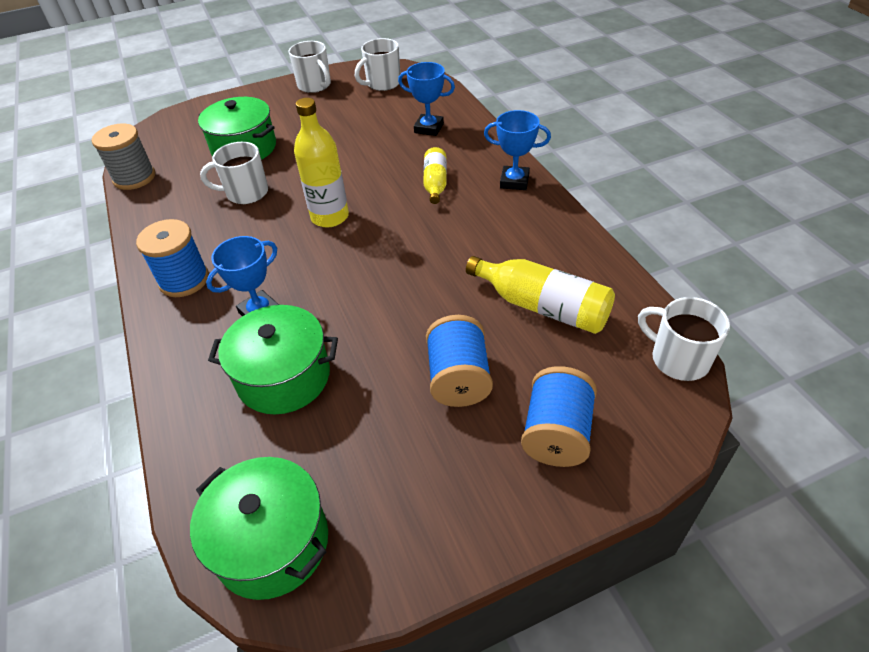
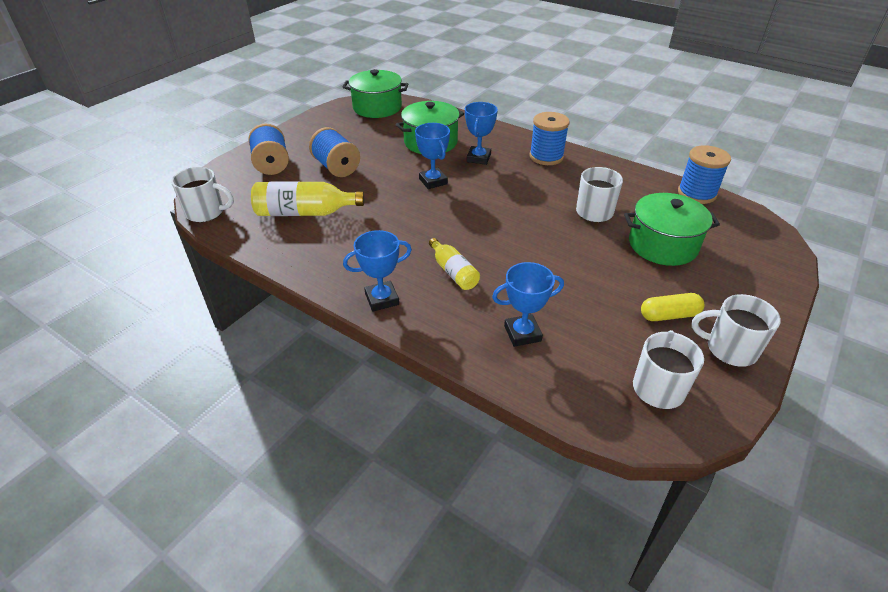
camera: 145 degrees right, 5 degrees down
grey spool [92,124,155,190] -> blue spool [678,145,731,204]
yellow bottle [294,98,349,227] -> none
none -> blue trophy [415,123,450,189]
none -> yellow capsule [641,293,705,321]

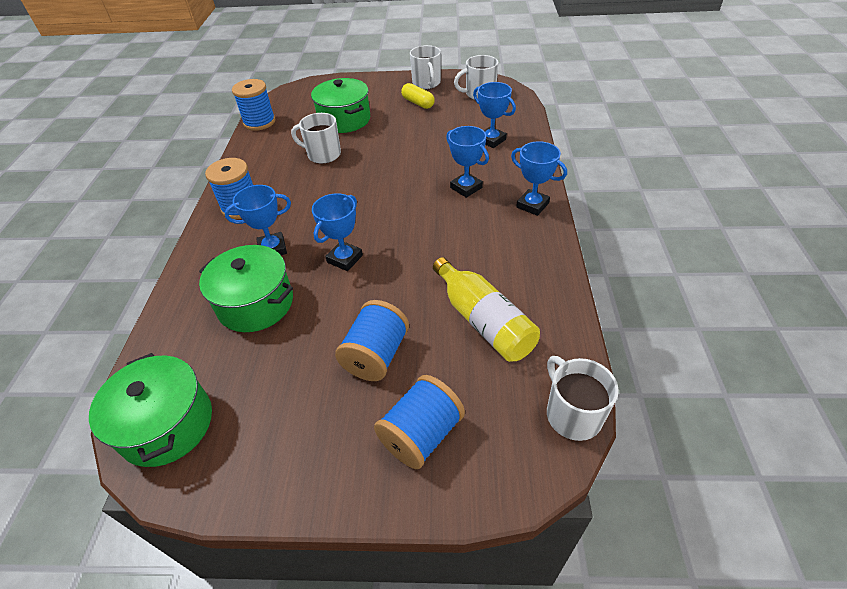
camera: 120 degrees left, 5 degrees up
yellow bottle [429,238,480,290] -> blue trophy [446,126,489,198]

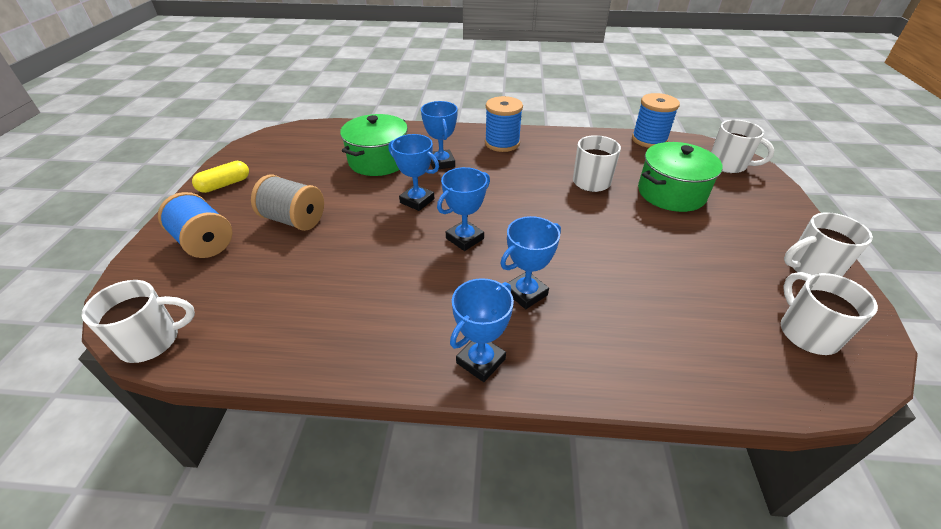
camera: 90 degrees right, 5 degrees down
green pot [89,353,212,467] -> none
blue spool [335,300,409,381] -> grey spool [251,175,324,231]
yellow capsule [401,83,435,109] -> yellow capsule moved to [192,161,249,193]
yellow bottle [433,257,540,362] -> none
blue trophy [473,82,516,148] -> blue trophy moved to [437,167,490,251]
none -> white mug [711,120,774,173]

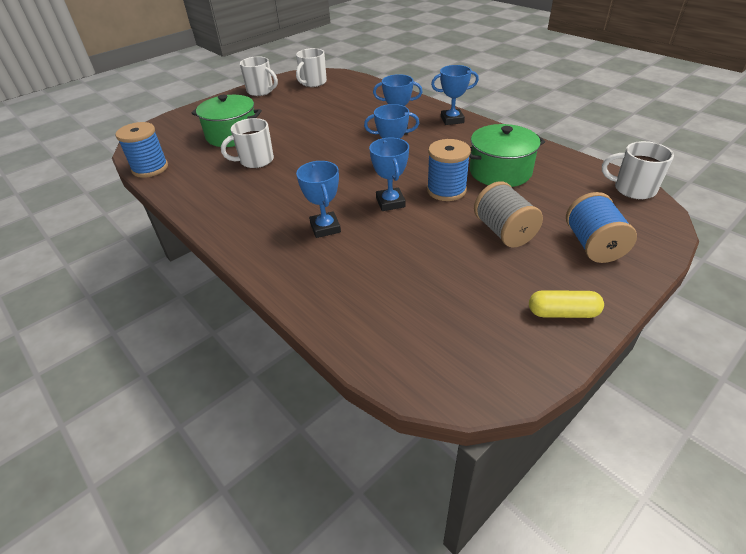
camera: 135 degrees left, 0 degrees up
green pot [340,114,408,176] -> green pot moved to [469,124,545,187]
blue trophy [421,101,458,170] -> blue trophy turned 45 degrees counterclockwise [296,161,341,238]
blue spool [485,96,523,152] -> blue spool moved to [427,139,471,201]
white mug [711,120,774,173] -> none

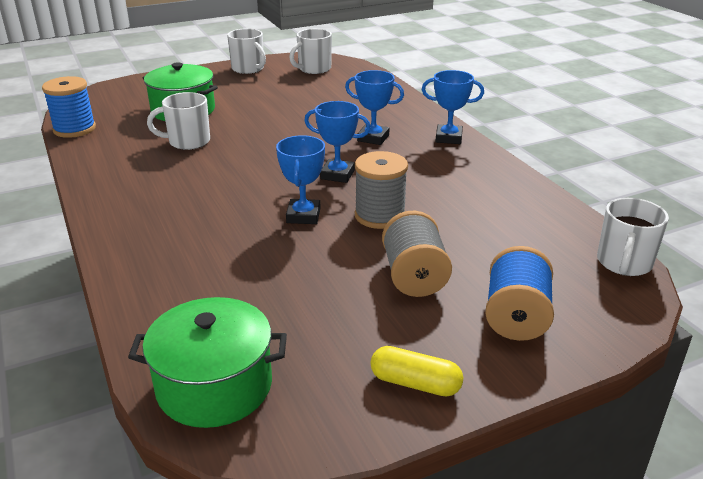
camera: 15 degrees right, 10 degrees down
blue trophy [296,161,341,238] -> none
blue spool [427,139,471,201] -> grey spool [355,151,408,229]
green pot [469,124,545,187] -> green pot moved to [128,297,287,428]
white mug [602,141,674,199] -> white mug turned 105 degrees counterclockwise [597,198,669,276]

